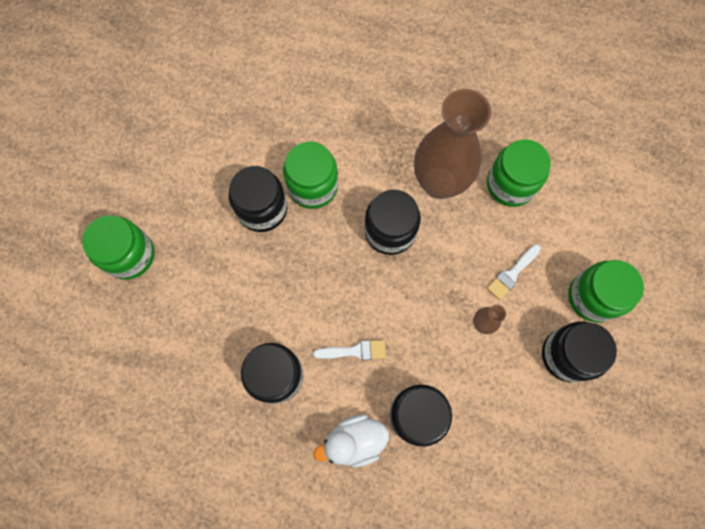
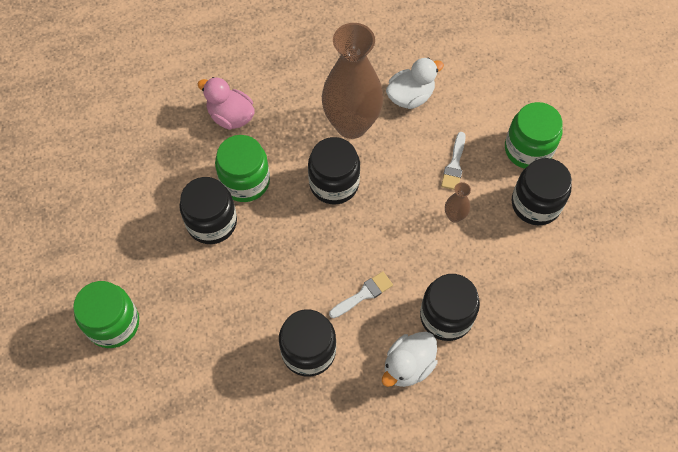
camera: 30 degrees left, 10 degrees down
green jar [487,139,551,207] -> white duck [386,58,444,109]
none -> pink duck [198,77,255,130]

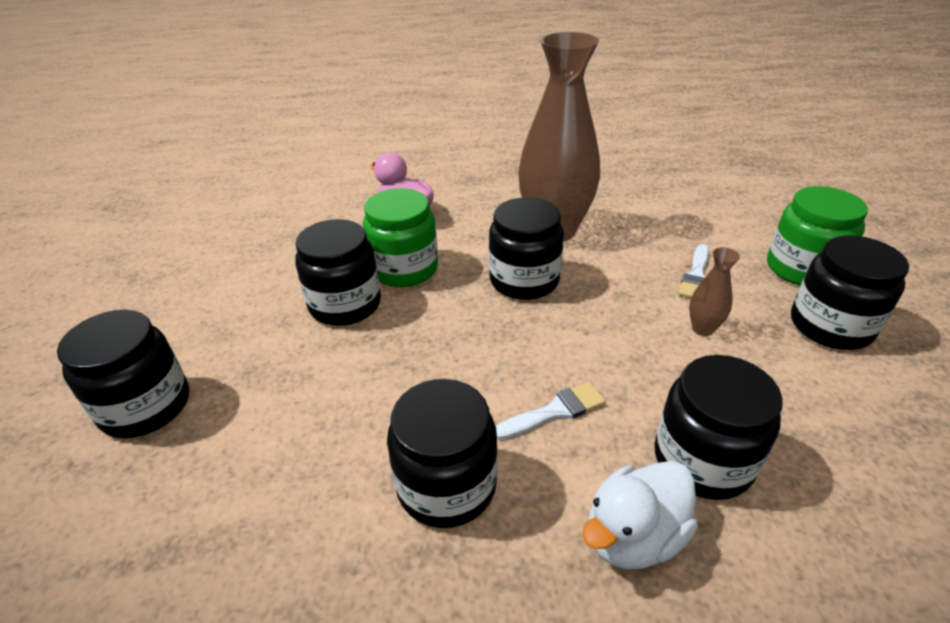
camera: 10 degrees right, 25 degrees down
green jar [73,281,139,348] -> black jar [57,310,189,438]
white duck [386,58,444,109] -> none

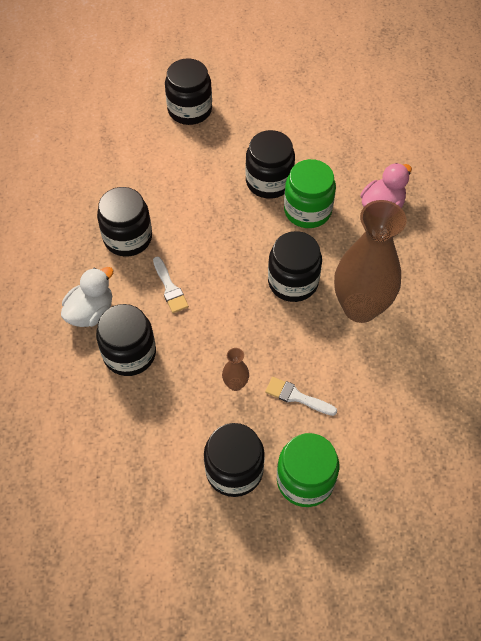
camera: 90 degrees right, 20 degrees up
white duck [582,461,698,569] -> white duck turned 75 degrees clockwise [61,267,113,327]

